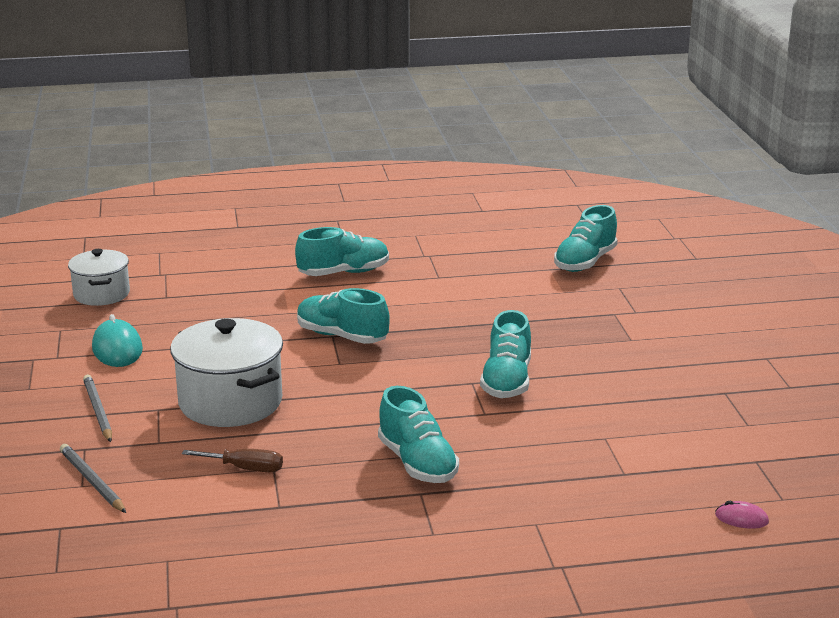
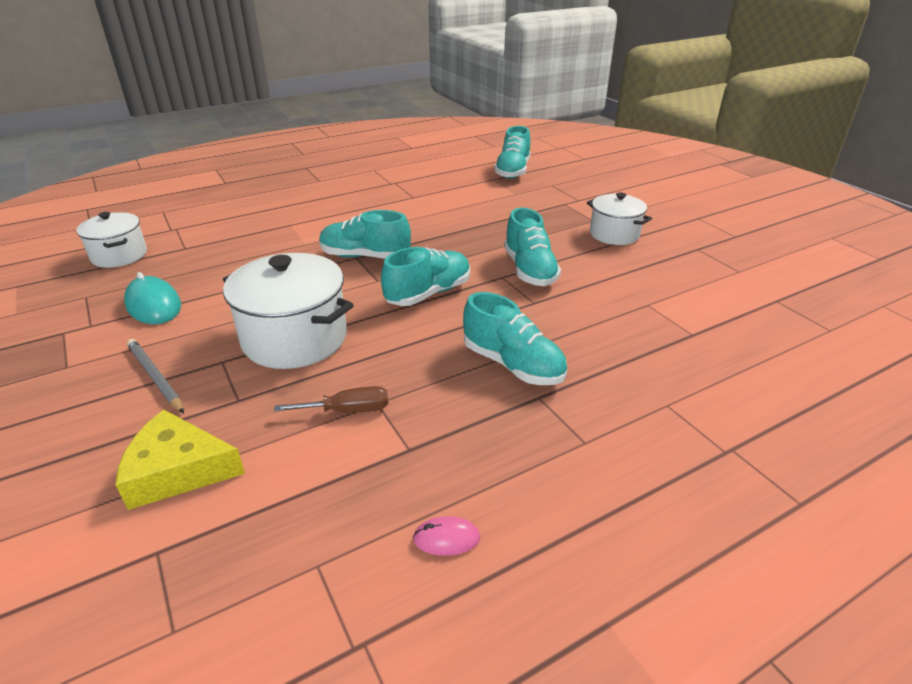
camera: 20 degrees left, 10 degrees up
grey pencil [60,444,126,513] -> yellow cheese [115,410,245,510]
turquoise shoe [295,227,389,276] -> turquoise shoe moved to [381,247,470,306]
pink mouse [715,501,769,529] -> pink mouse moved to [413,516,480,556]
none -> white pot [587,192,652,245]

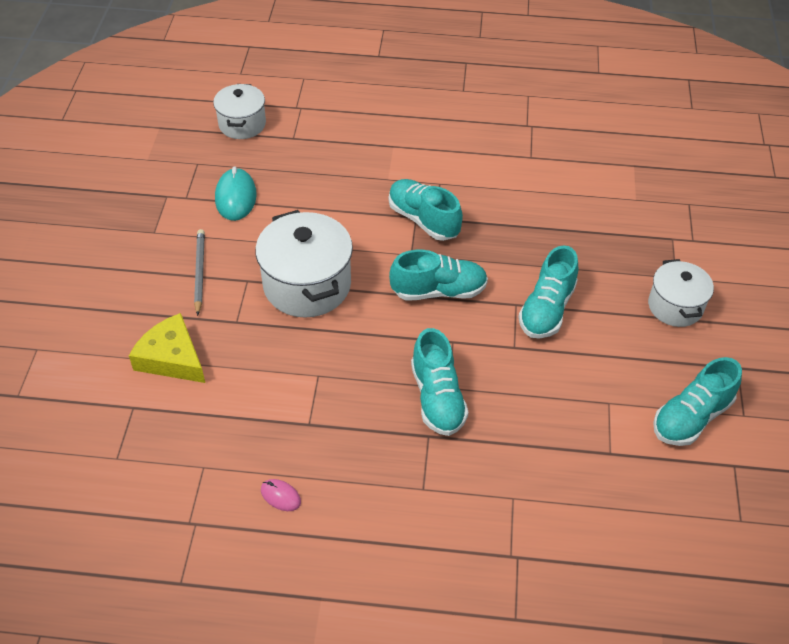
camera: 35 degrees right, 15 degrees up
brown screwdriver [274,386,388,413] -> none
turquoise shoe [494,126,531,179] -> turquoise shoe moved to [653,357,742,446]

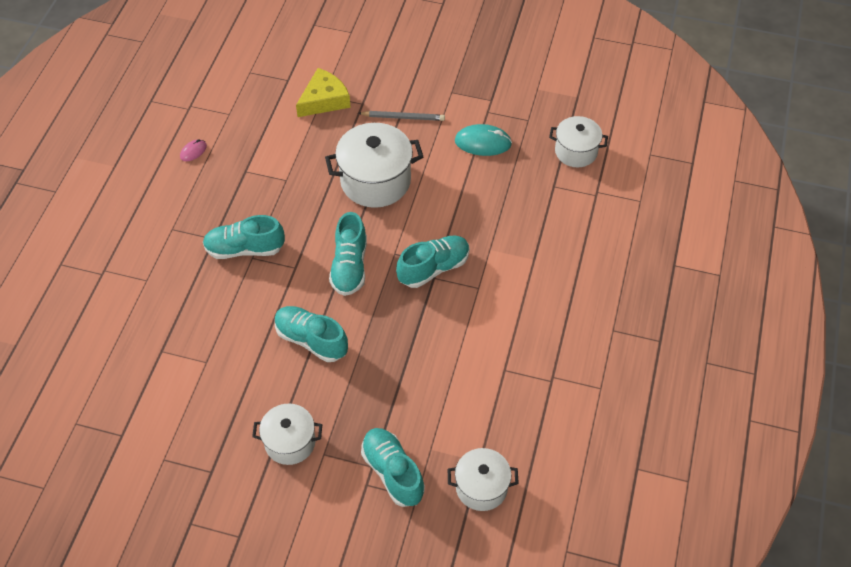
camera: 100 degrees right, 5 degrees up
turquoise shoe [653,357,742,446] -> turquoise shoe moved to [361,428,425,507]
none -> white pot [448,448,519,511]

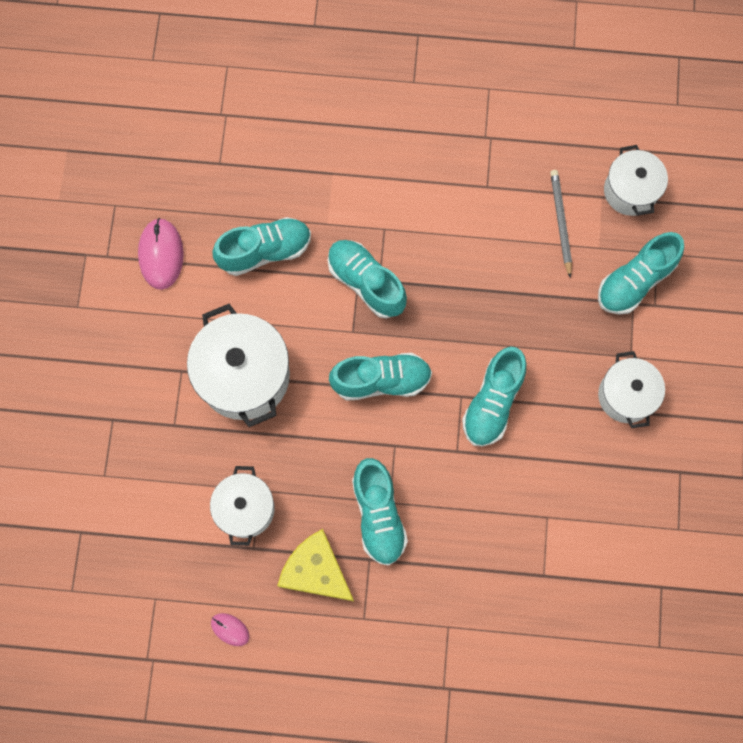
camera: 100 degrees left, 20 degrees up
yellow cheese [296,68,351,117] -> yellow cheese moved to [277,529,354,601]
grey pencil [358,111,445,121] -> grey pencil moved to [550,170,572,278]
turquoise mouse [455,124,512,156] -> pink mouse [138,218,184,290]
white pot [549,116,608,167] -> white pot moved to [210,466,275,546]
none -> turquoise shoe [212,217,311,276]

